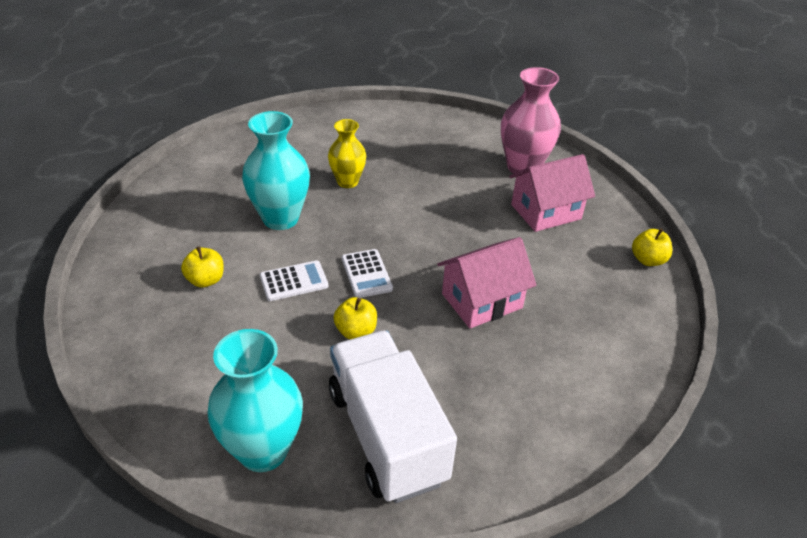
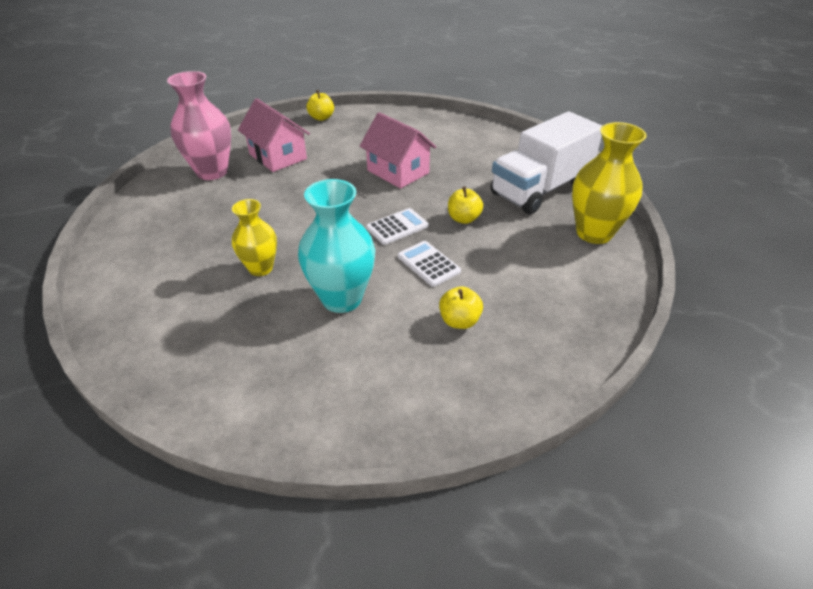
camera: 105 degrees left, 0 degrees up
turquoise vase [208,329,303,472] -> yellow vase [572,122,647,244]

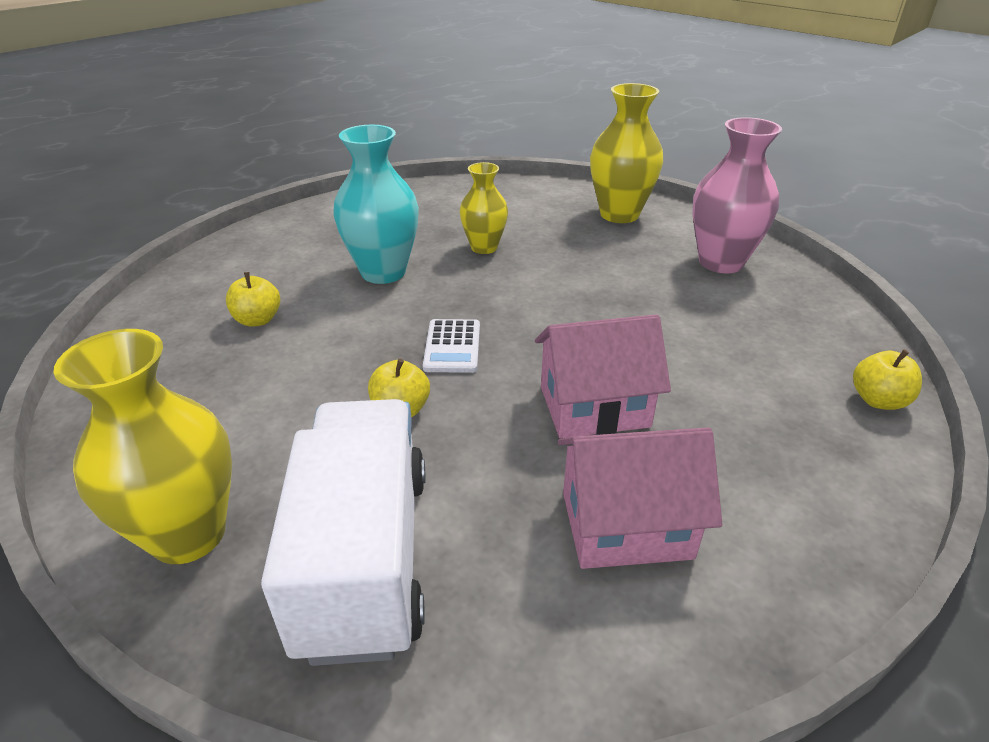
camera: 125 degrees right, 5 degrees down
pink house [238,98,310,172] -> pink house moved to [558,427,722,569]
white calculator [398,241,461,287] -> none
none -> yellow vase [590,83,663,223]

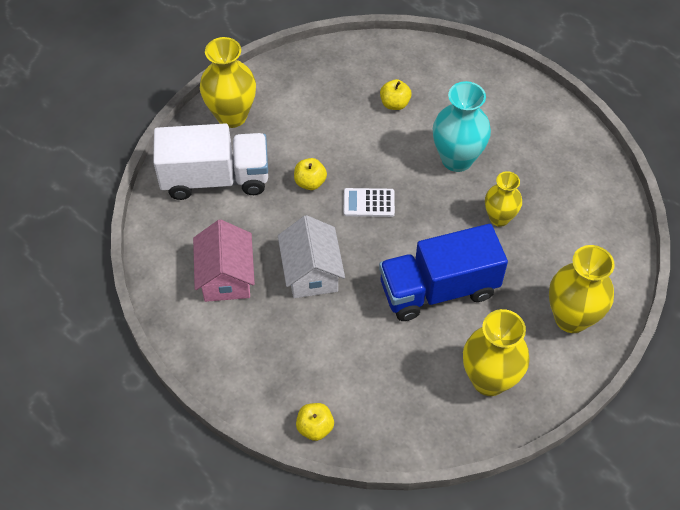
camera: 90 degrees right, 20 degrees up
pink house [535,314,671,438] -> white house [278,215,345,298]
pink vase [692,117,782,273] -> yellow vase [463,309,530,396]
none -> blue truck [379,224,508,321]

